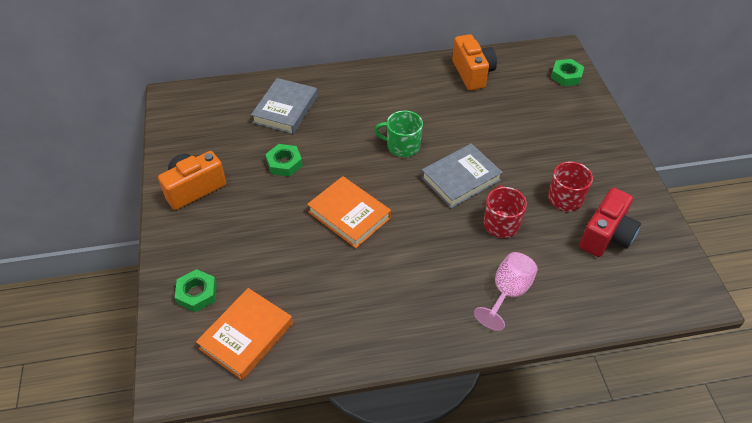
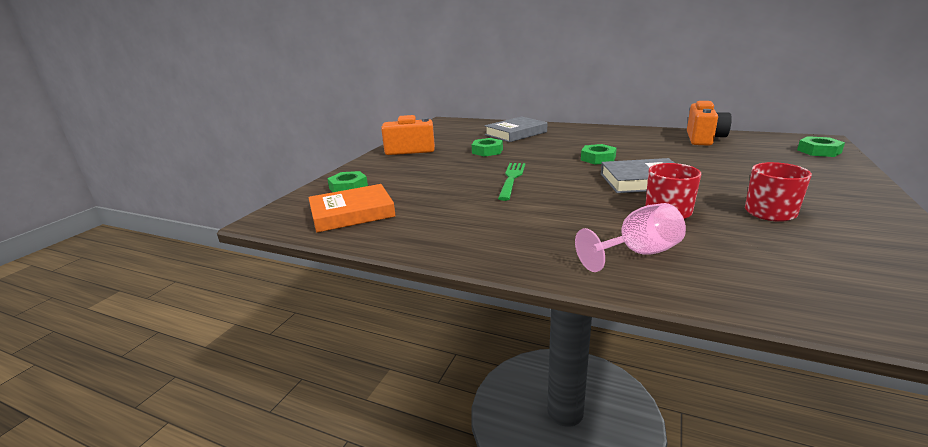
camera: 35 degrees right, 25 degrees down
orange book [307,176,391,248] -> green fork [498,163,525,201]
green mug [374,110,423,157] -> green nut [581,144,617,165]
red camera [579,188,641,257] -> none

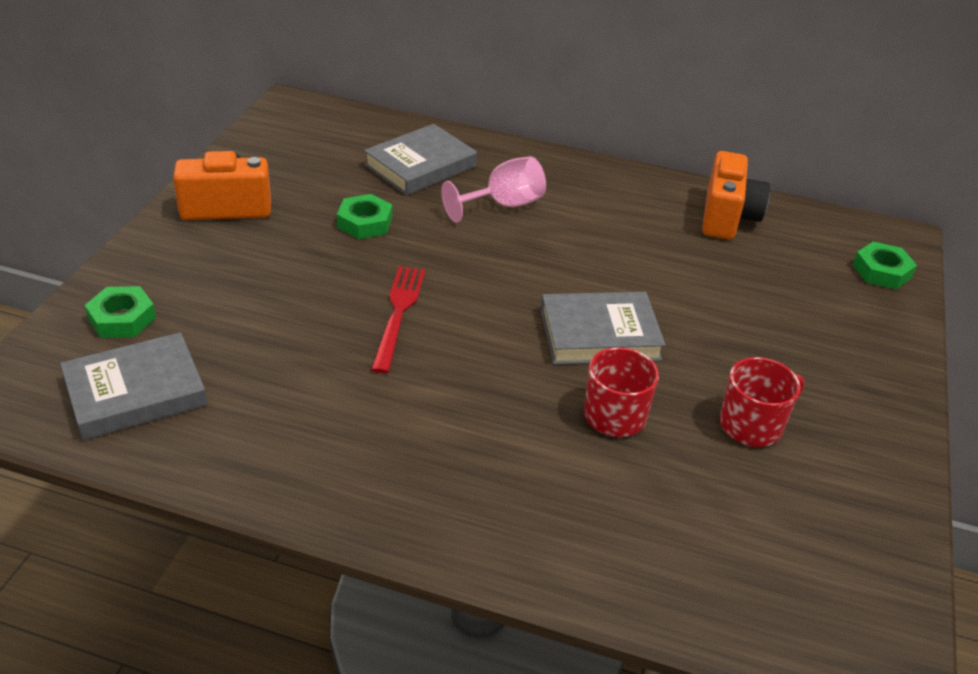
camera: 10 degrees left, 15 degrees up
orange book [308,184,396,233] -> grey book [60,332,207,440]
green fork [498,163,525,201] -> red fork [371,266,425,374]
pink goblet [575,203,686,272] -> pink goblet moved to [441,156,546,223]
green nut [581,144,617,165] -> none

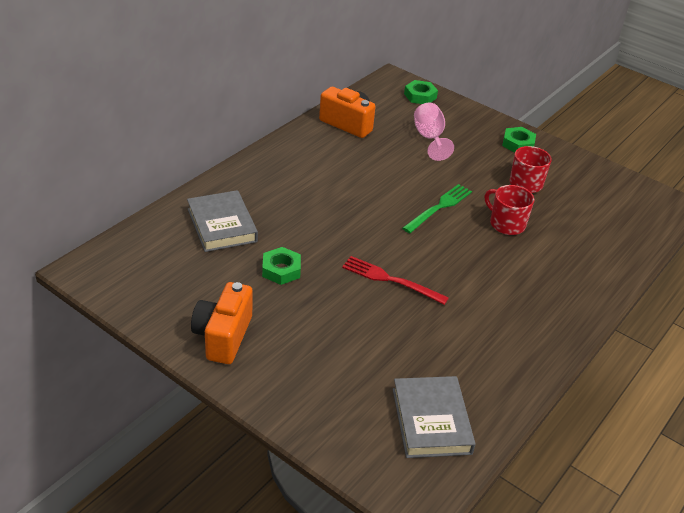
camera: 70 degrees left, 0 degrees up
green nut [85,286,156,338] -> green nut moved to [502,127,536,153]
pink goblet [441,156,546,223] -> pink goblet moved to [414,103,454,161]
grey book [540,292,666,365] -> green fork [402,184,472,233]

